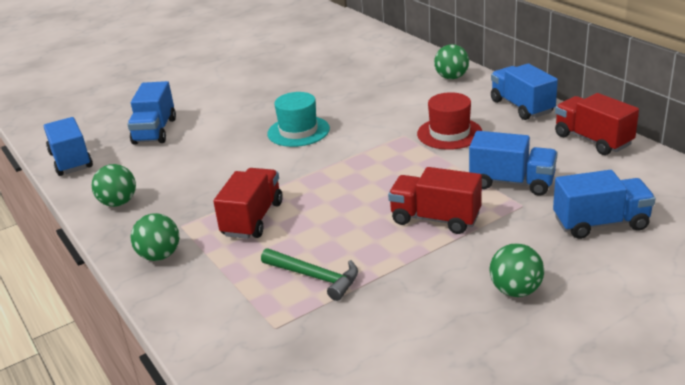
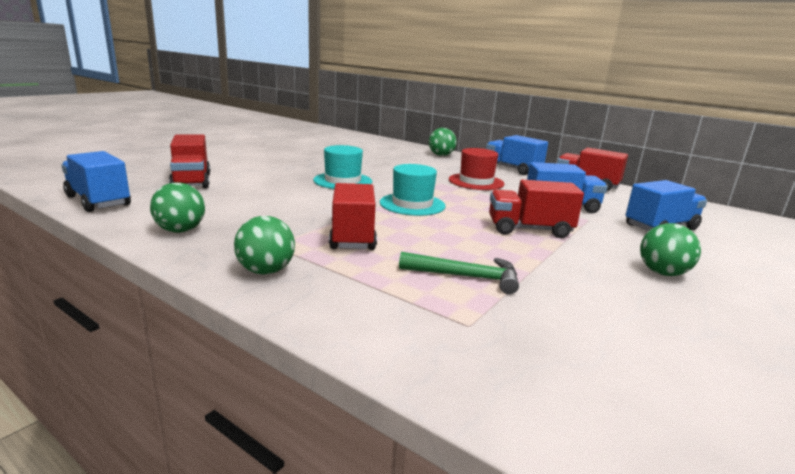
camera: 25 degrees left, 10 degrees down
blue truck [127,81,176,145] -> red truck [169,135,210,188]
none -> turquoise hat [380,164,446,216]

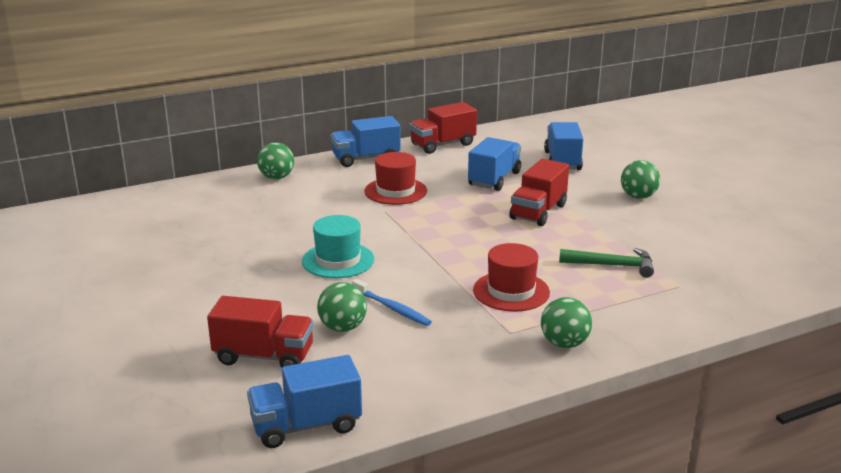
camera: 60 degrees left, 5 degrees up
green ball [150,182,205,233] -> green ball moved to [317,282,367,332]
red truck [329,183,377,250] -> red hat [473,243,550,312]
turquoise hat [380,164,446,216] -> none
green hammer [399,252,519,294] -> green hammer turned 60 degrees clockwise [559,248,654,278]
none -> blue toothbrush [352,279,432,326]

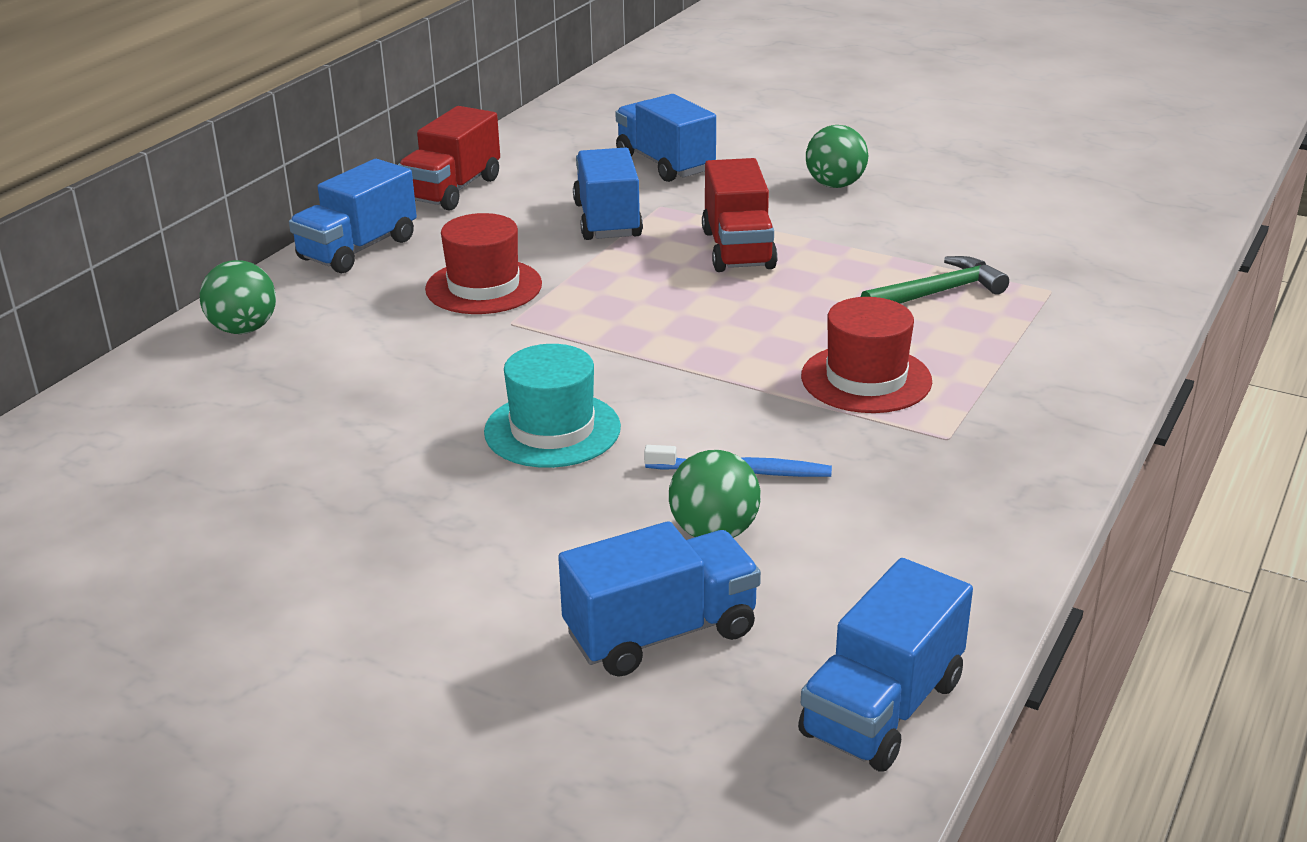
camera: 35 degrees left, 5 degrees up
red truck [207,296,314,368] -> blue truck [558,521,761,677]
green ball [541,297,592,348] -> none

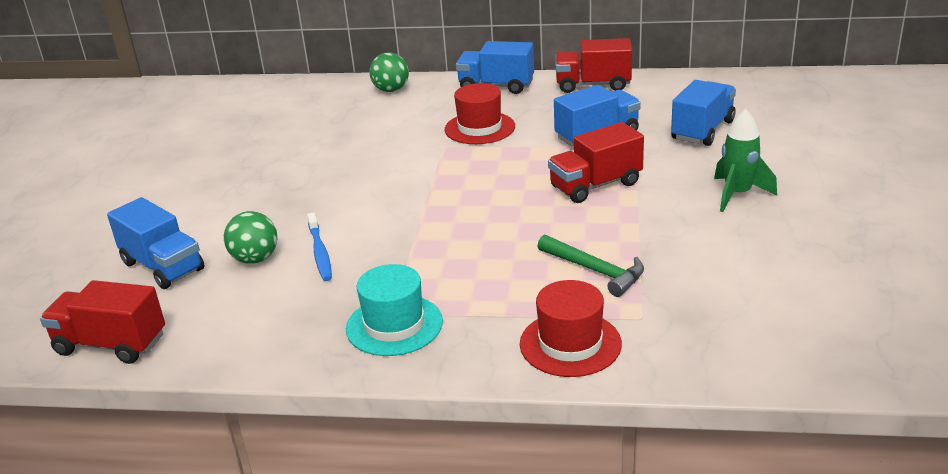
camera: 70 degrees right, 0 degrees up
turquoise hat [484,344,621,468] -> turquoise hat moved to [346,264,443,356]
blue truck [798,558,973,772] -> red truck [40,280,165,364]
red hat [801,297,932,413] -> red hat moved to [520,280,622,377]
green ball [806,125,868,188] -> green rocket [714,109,777,212]

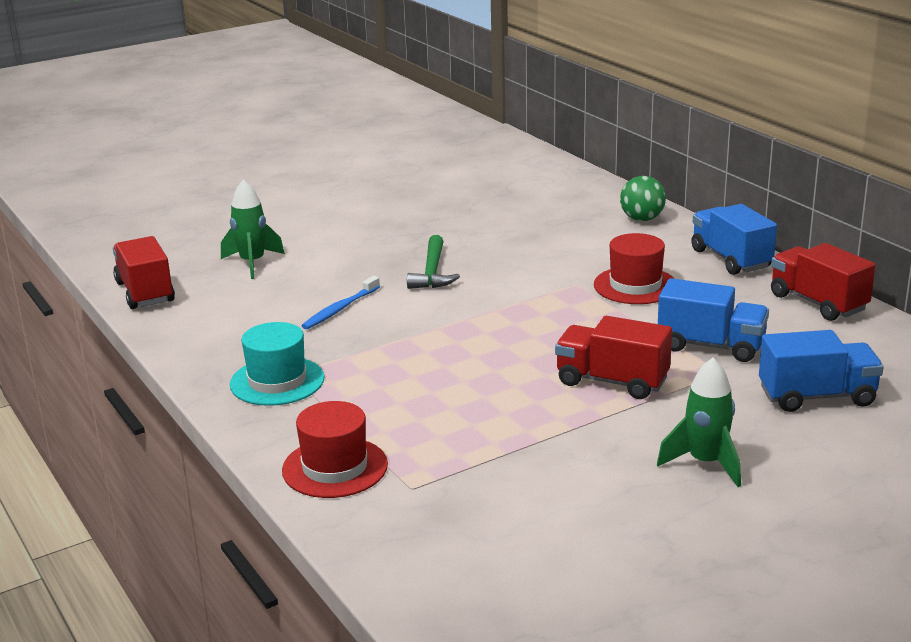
camera: 50 degrees right, 5 degrees down
blue truck [107,197,205,289] -> green rocket [221,179,285,279]
green ball [224,211,277,264] -> none
green hammer [537,235,644,297] -> green hammer moved to [407,235,460,289]

